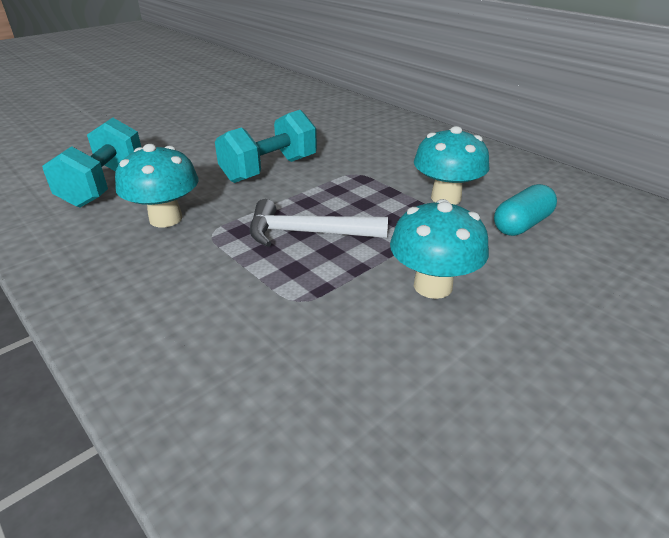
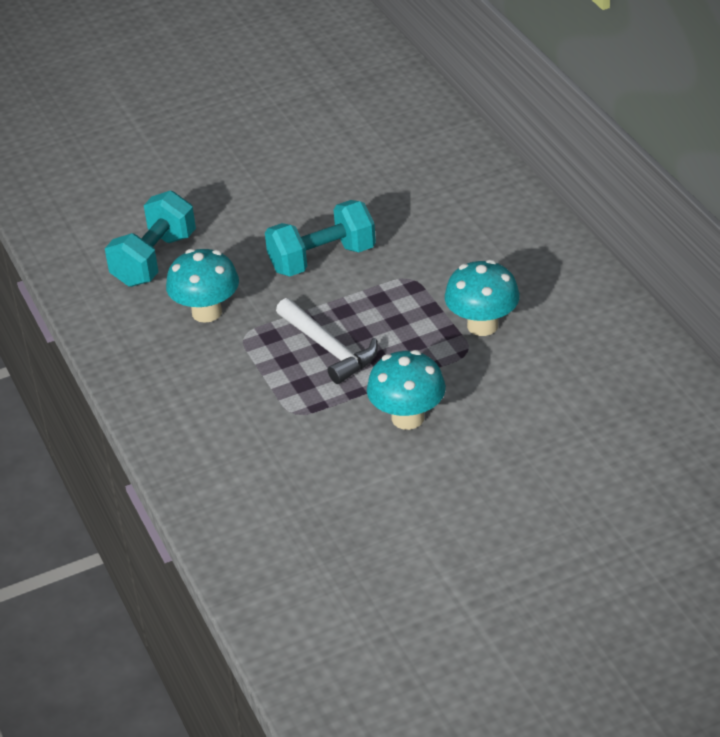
camera: 20 degrees right, 5 degrees up
white hammer [250,199,388,247] -> white hammer turned 150 degrees counterclockwise [276,298,378,384]
turquoise capsule [494,184,557,236] -> none

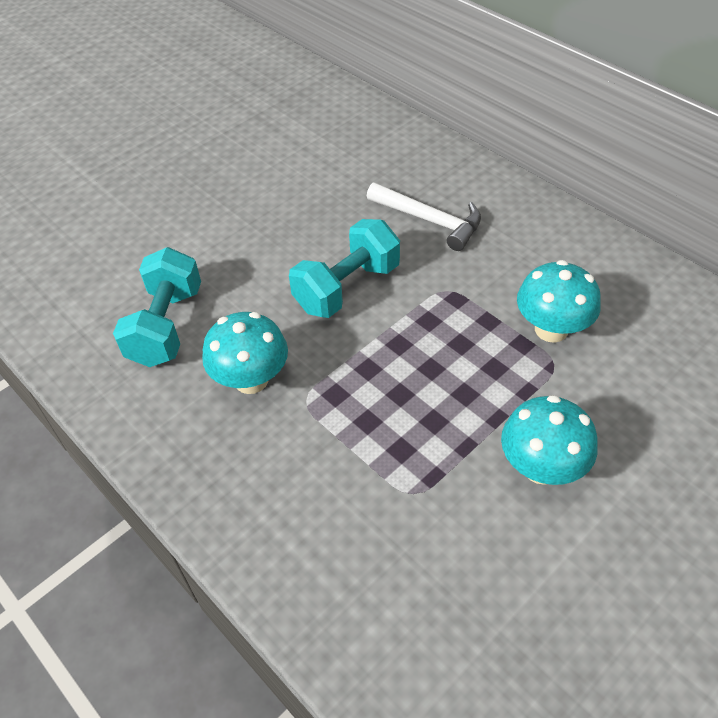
camera: 20 degrees left, 10 degrees up
white hammer [276,298,378,384] -> white hammer moved to [367,183,481,251]

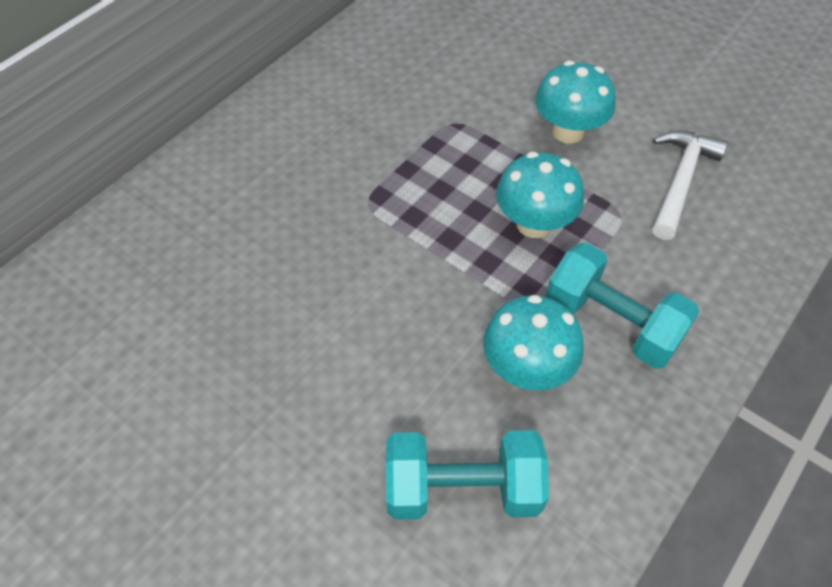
camera: 100 degrees left, 5 degrees up
turquoise dumbbell [289,219,400,318] -> turquoise dumbbell moved to [545,242,699,369]
white hammer [367,183,481,251] -> white hammer moved to [653,131,728,240]
turquoise mushroom [517,260,601,343] -> turquoise mushroom moved to [496,152,584,238]

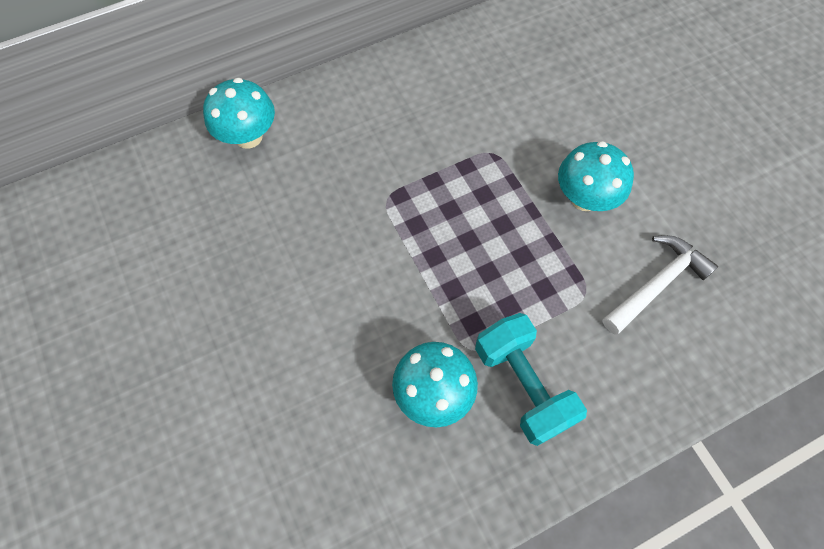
camera: 25 degrees right, 10 degrees up
turquoise dumbbell [386,430,549,520] -> none
turquoise mushroom [496,152,584,238] -> turquoise mushroom moved to [203,78,275,149]

